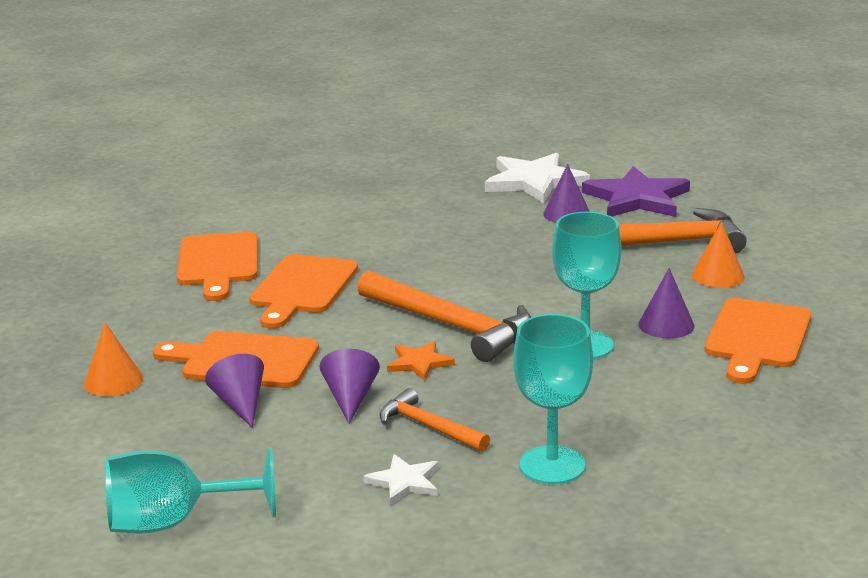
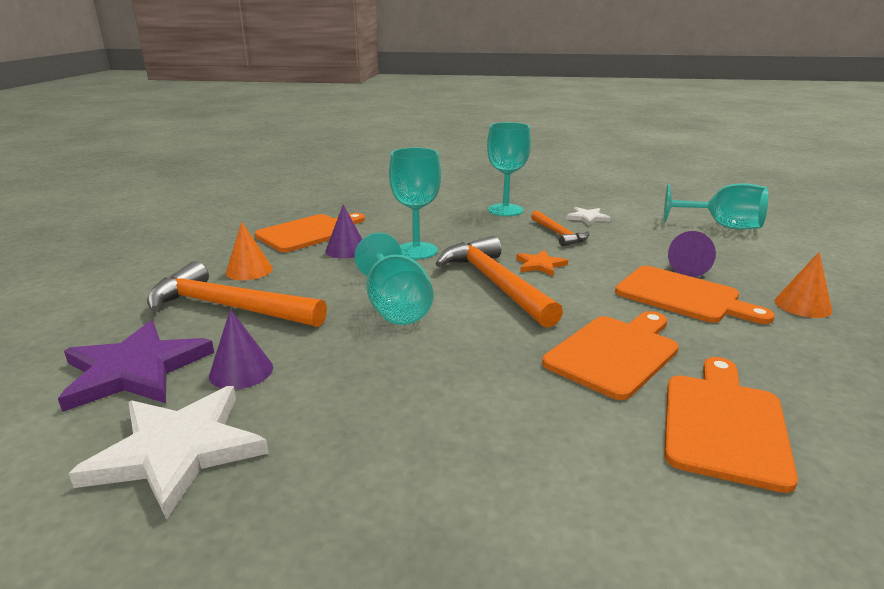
camera: 155 degrees left, 0 degrees up
purple cone [320,349,380,423] -> none
none -> turquoise goblet [354,233,433,325]

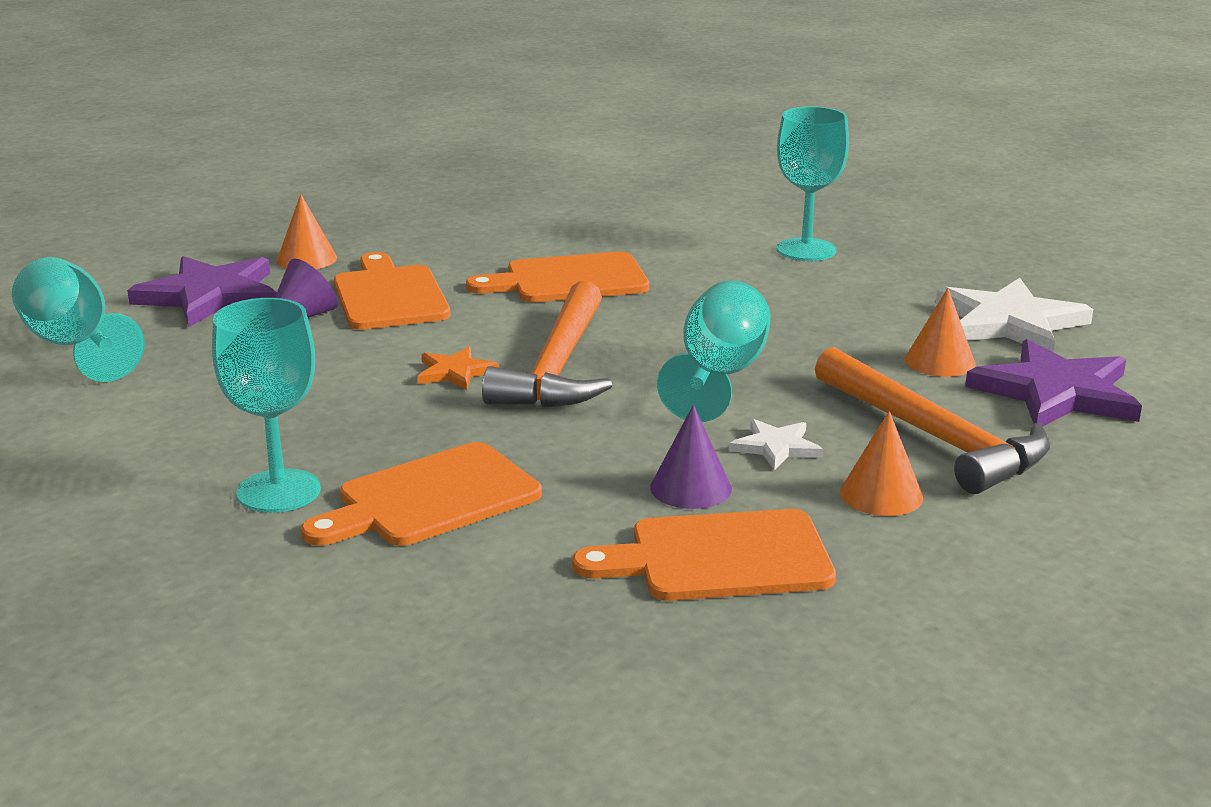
camera: 145 degrees left, 0 degrees up
purple cone [209,309,273,390] -> orange cone [905,288,976,377]
turquoise goblet [389,148,441,260] -> turquoise goblet moved to [777,107,849,261]
orange hammer [531,211,589,246] -> none
white star [566,207,611,226] -> white star moved to [730,419,823,470]
orange cutting board [664,357,798,493] -> orange cutting board moved to [301,442,542,546]
none -> purple star [127,256,277,327]

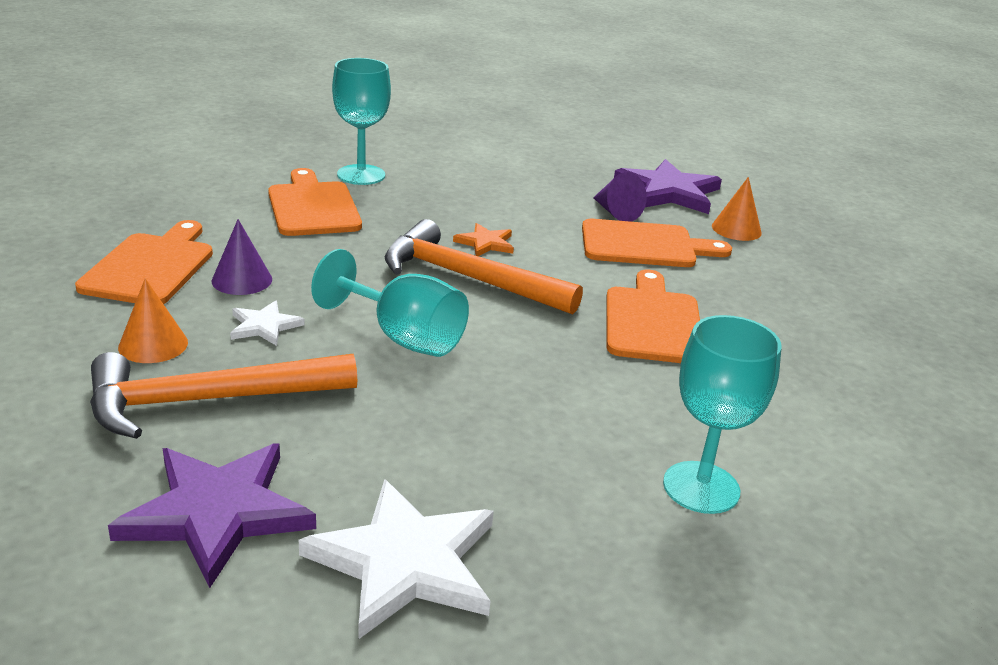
camera: 105 degrees right, 5 degrees up
turquoise goblet [12,257,145,382] -> none
orange cone [905,288,976,377] -> none

